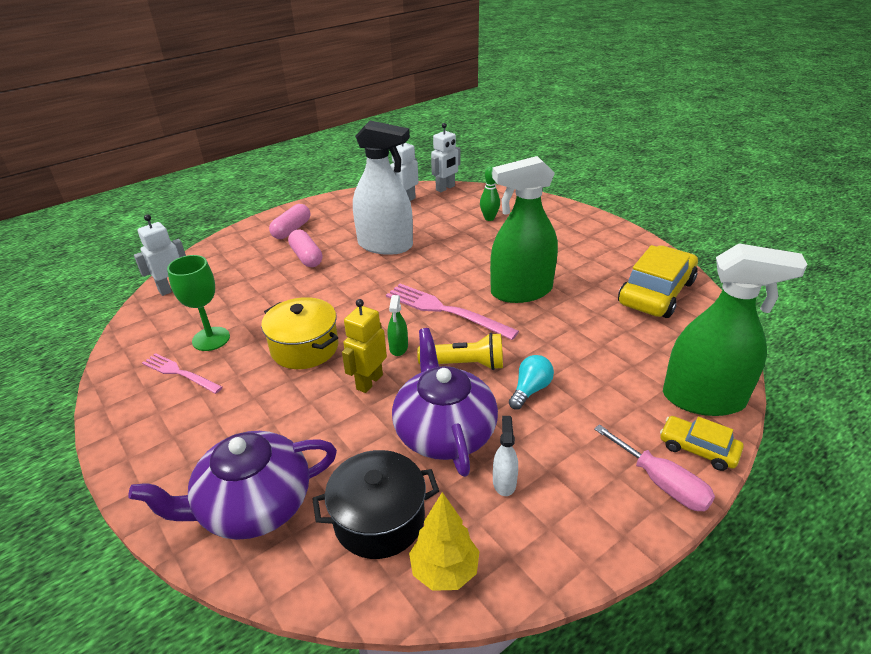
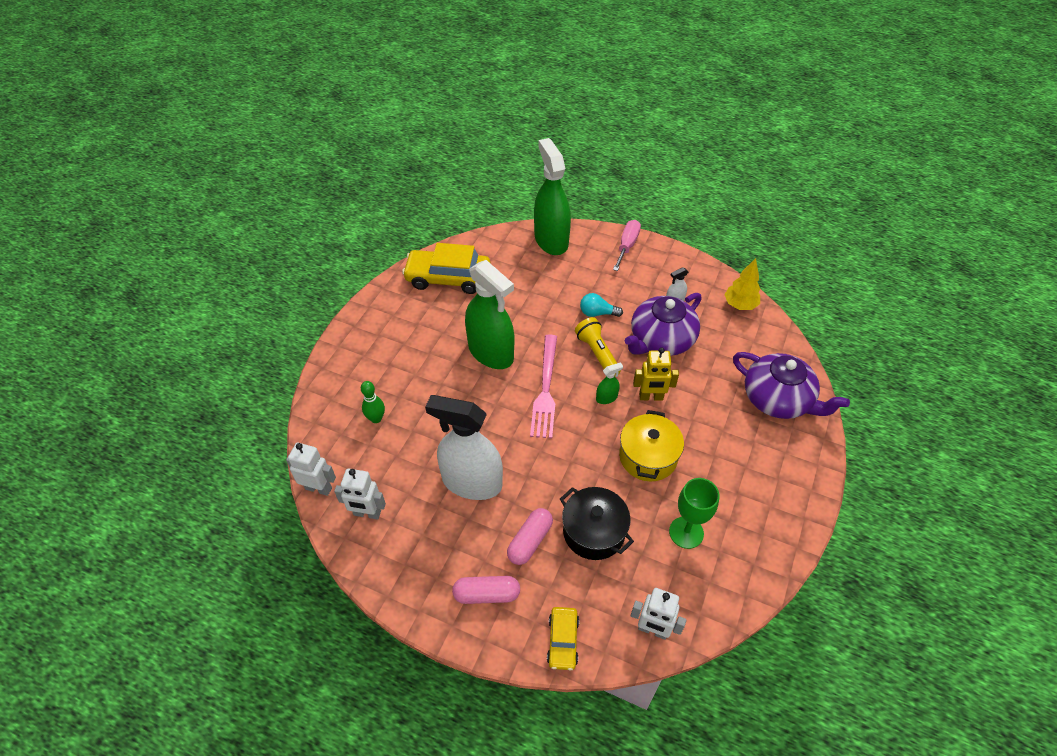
camera: 120 degrees left, 15 degrees up
pink fork [142,353,223,394] -> none
black pot [312,450,439,559] -> black pot moved to [560,487,634,560]
white spray bottle [353,121,413,255] -> white spray bottle turned 60 degrees counterclockwise [425,395,503,500]
yellow car [660,416,744,471] -> yellow car moved to [547,607,579,671]

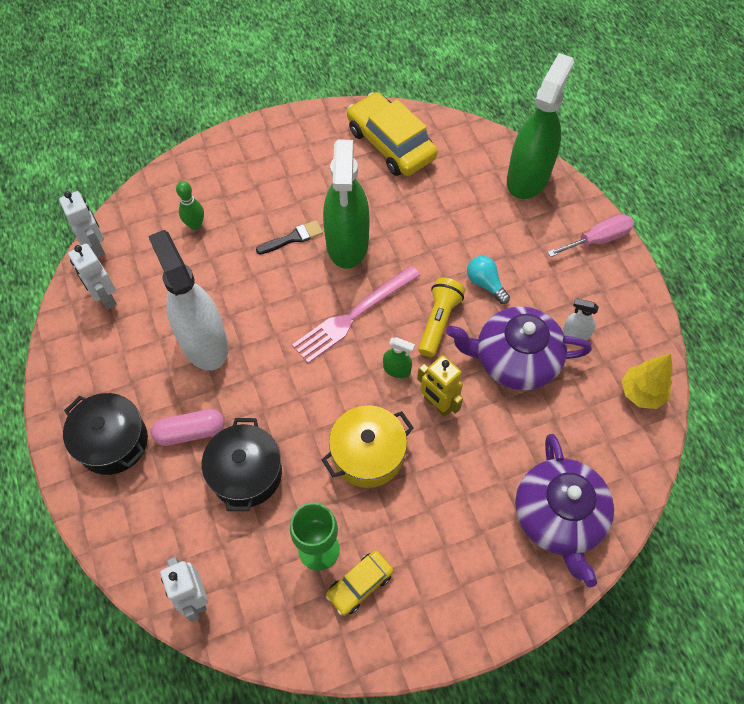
camera: 45 degrees right, 10 degrees up
pink capsule [452,576,520,604] -> black pot [63,393,148,475]
yellow car [547,607,579,671] -> yellow car moved to [326,550,394,616]
none -> black brush [256,220,323,254]

